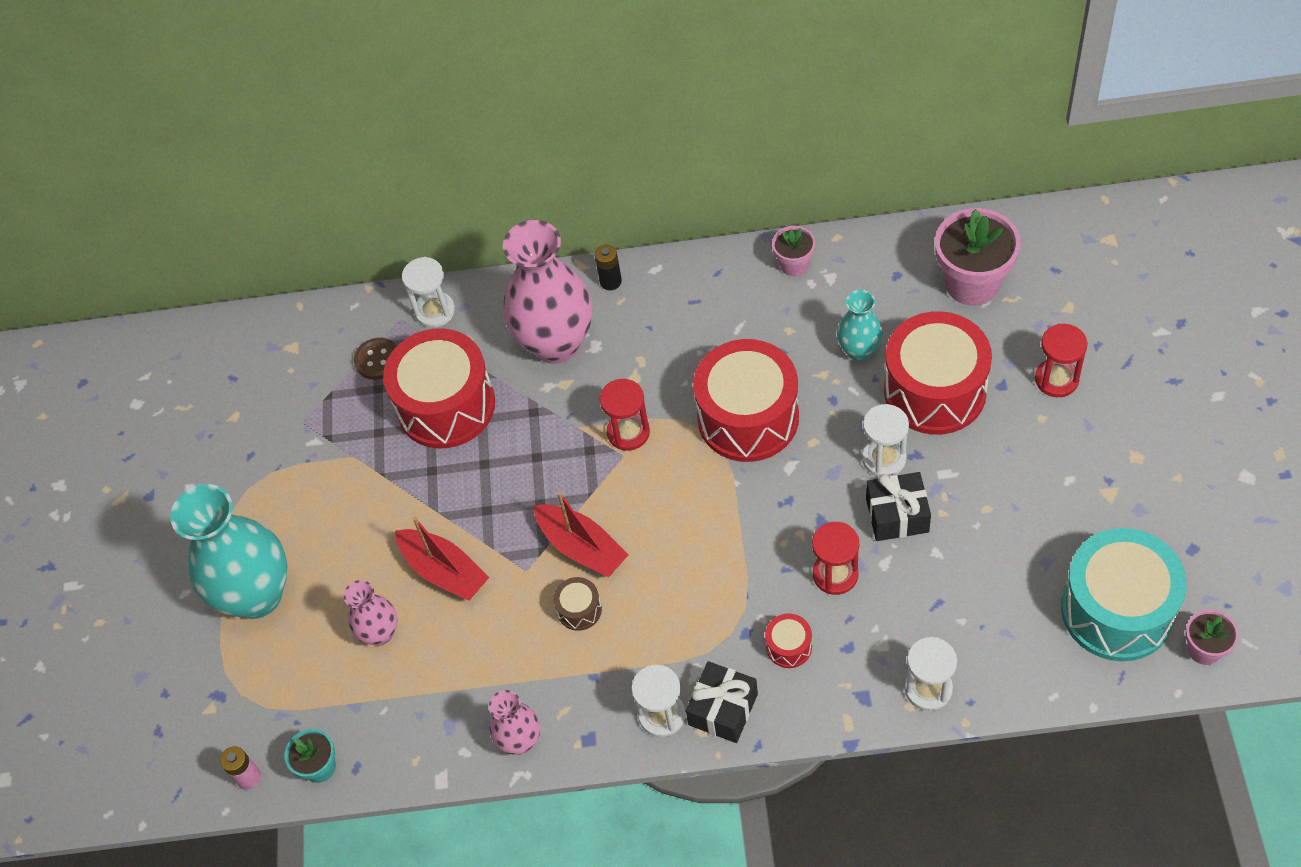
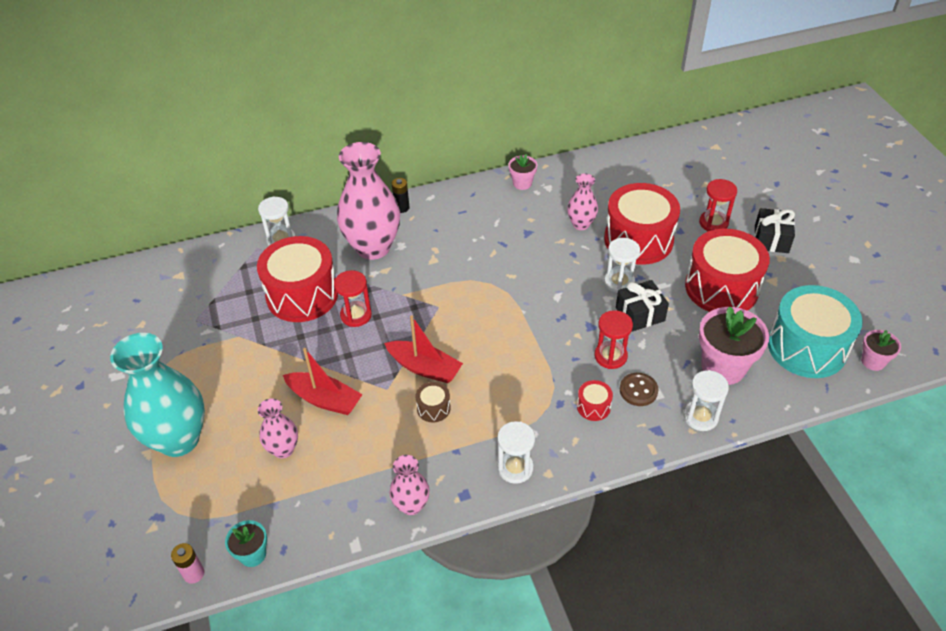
camera: 20 degrees left, 10 degrees down
brown button [354,338,397,380] -> brown button moved to [620,373,659,406]
red hourglass [600,379,650,451] -> red hourglass moved to [334,270,372,327]
black gift [686,661,758,743] -> black gift moved to [755,208,795,253]
red drum [693,339,799,462] -> red drum moved to [685,229,770,312]
turquoise vase [837,290,883,361] -> pink vase [567,173,598,230]
pink flower pot [935,208,1021,306] -> pink flower pot moved to [699,307,769,385]

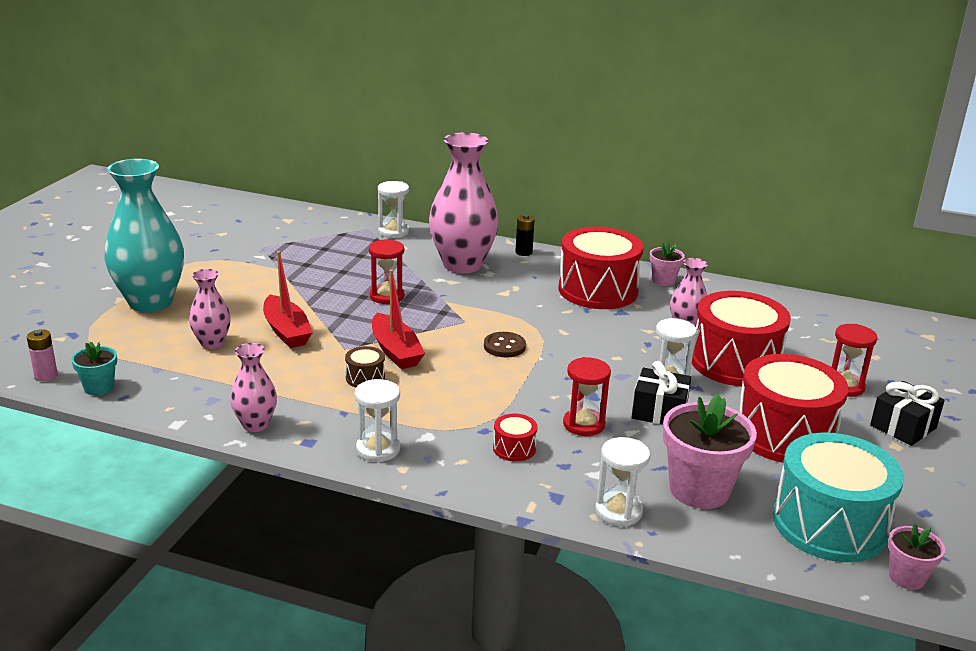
camera: 35 degrees right, 20 degrees down
red drum [257,236,338,322] -> red drum moved to [559,227,643,309]
brown button [620,373,659,406] -> brown button moved to [484,332,526,357]

